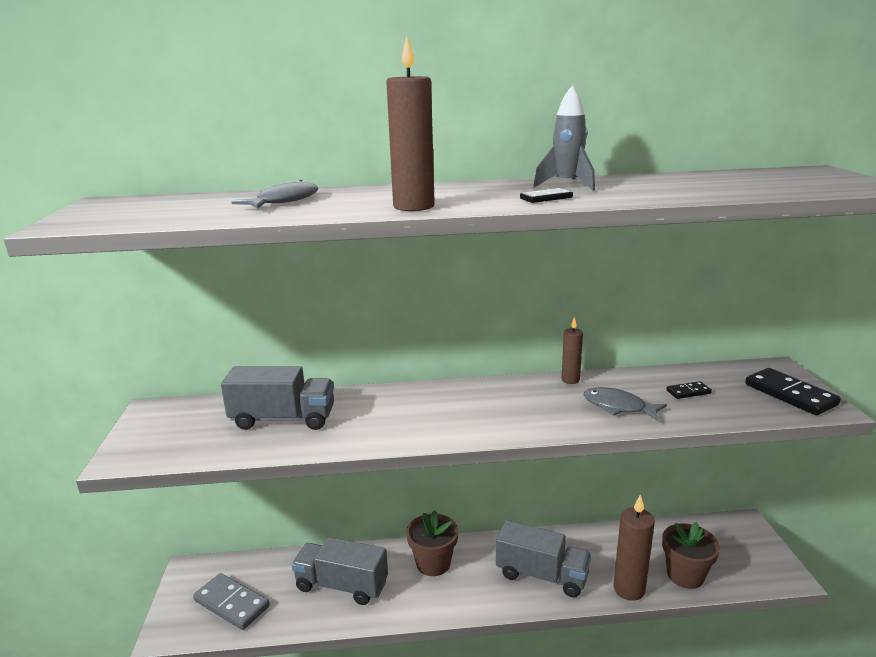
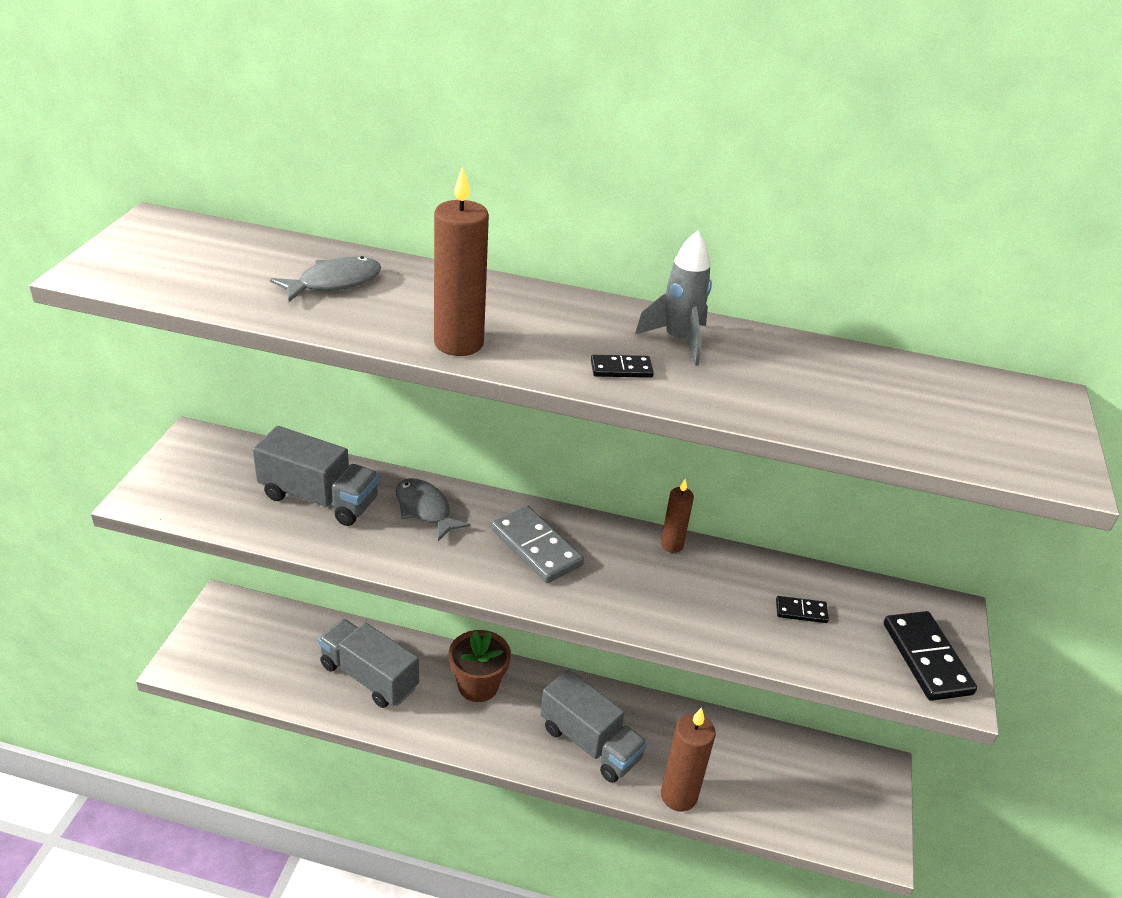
camera: 15 degrees right, 15 degrees up
grey domino [193,573,270,630] -> grey domino moved to [491,505,584,583]
grey fish [584,387,667,421] -> grey fish moved to [396,478,471,541]
brown flower pot [662,522,720,589] -> none

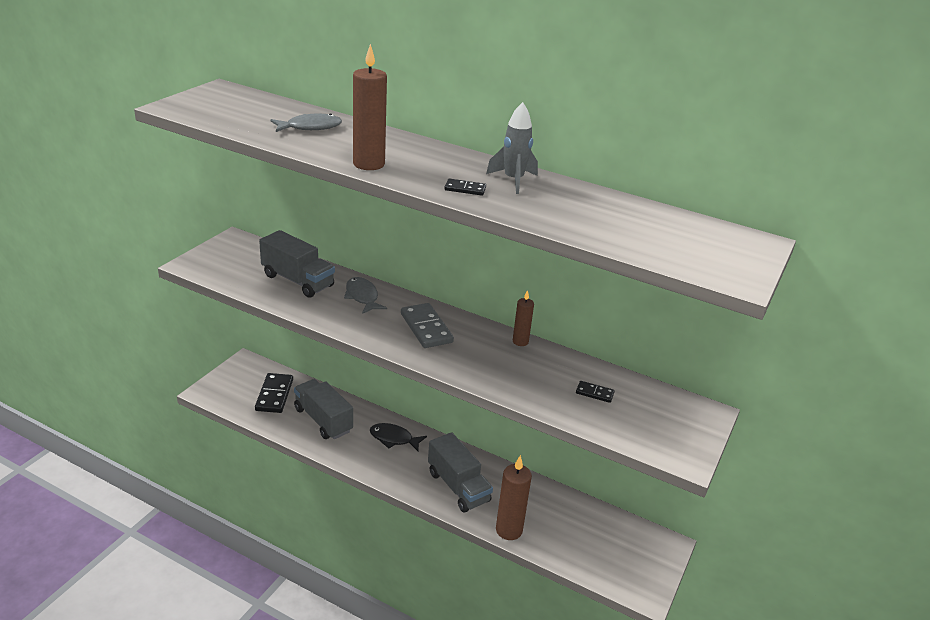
camera: 15 degrees right, 5 degrees down
brown flower pot [449,630,511,702] -> black fish [370,423,427,451]
black domino [884,611,977,701] -> black domino moved to [255,373,293,413]

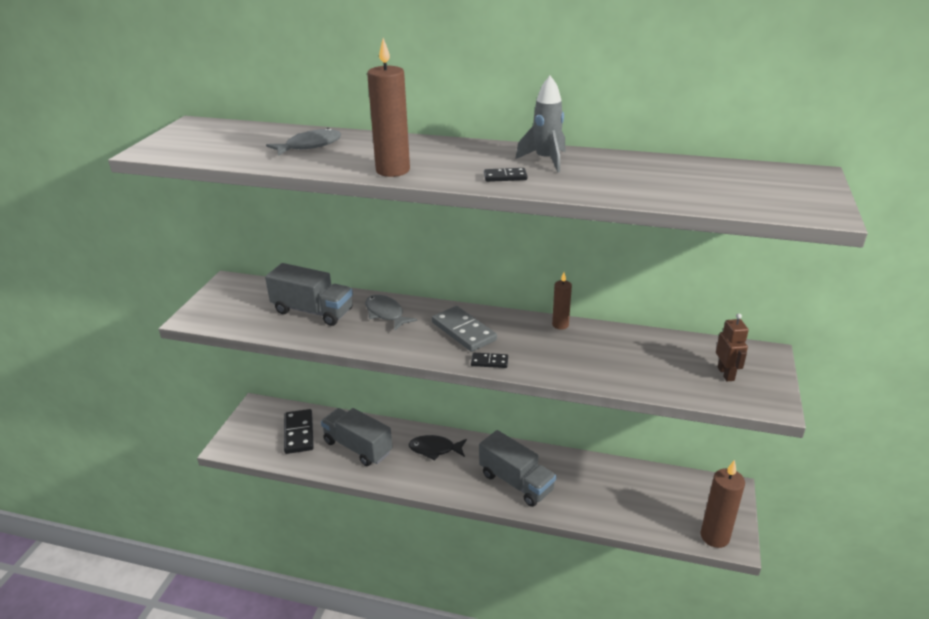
camera: 10 degrees left, 0 degrees up
brown candle [496,455,532,540] -> brown candle moved to [701,460,745,548]
black domino [576,381,615,403] -> black domino moved to [471,353,508,368]
none -> brown robot [716,313,749,381]

